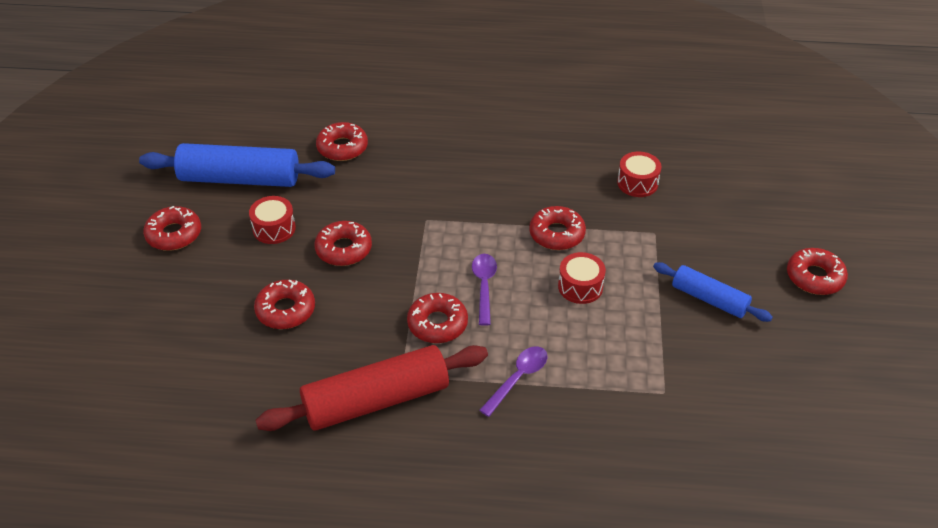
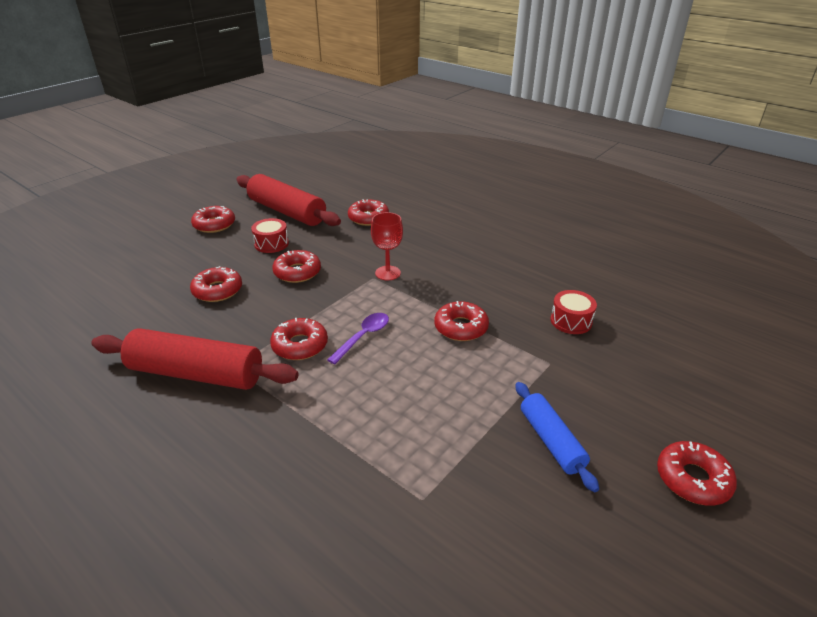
camera: 35 degrees right, 10 degrees down
blue rolling pin [139,143,335,187] -> red rolling pin [236,174,341,226]
purple spoon [479,346,547,417] -> none
red drum [558,252,606,304] -> none
none -> red goblet [371,212,403,280]

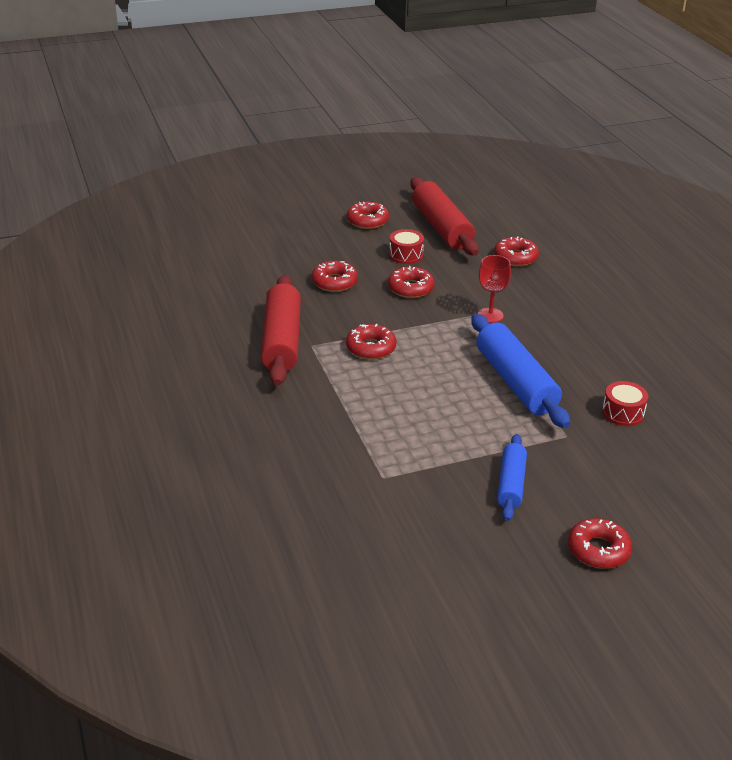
camera: 30 degrees right, 0 degrees up
red rolling pin [91,328,299,390] -> red rolling pin turned 45 degrees clockwise [261,275,301,386]
purple spoon [327,313,389,364] -> none
red donut [434,301,489,341] -> blue rolling pin [471,314,570,428]

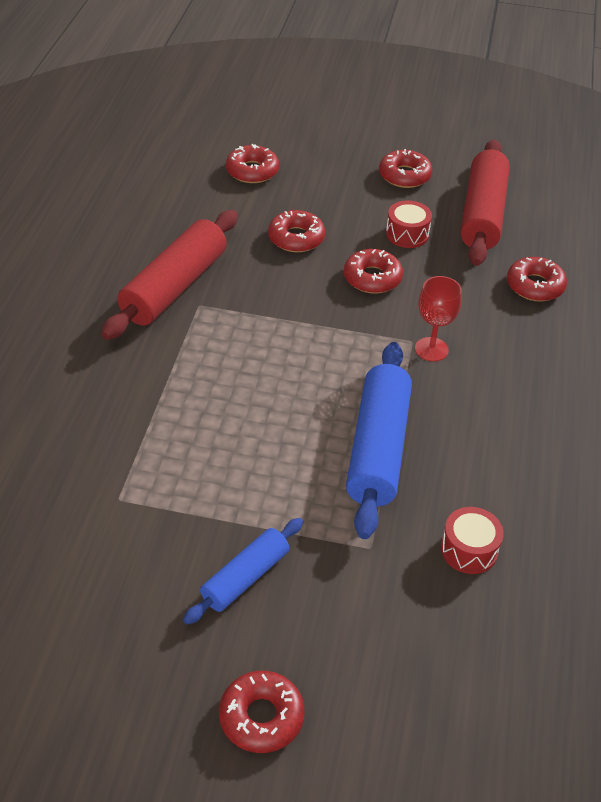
camera: 30 degrees right, 10 degrees up
red donut [346,324,397,360] -> red donut moved to [226,144,279,183]

